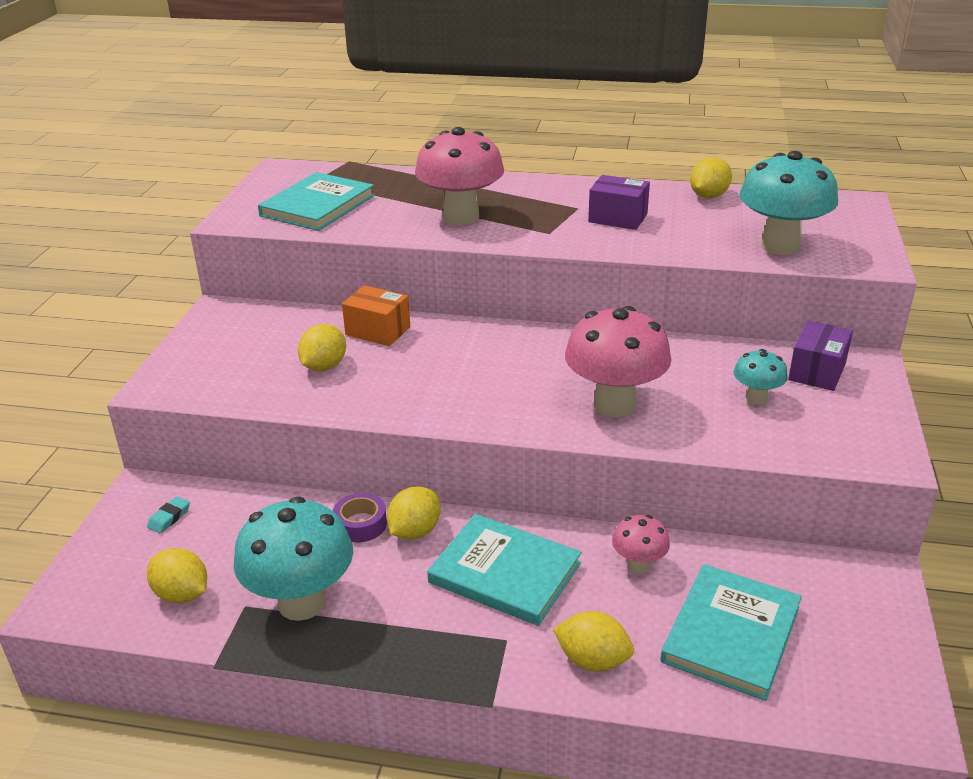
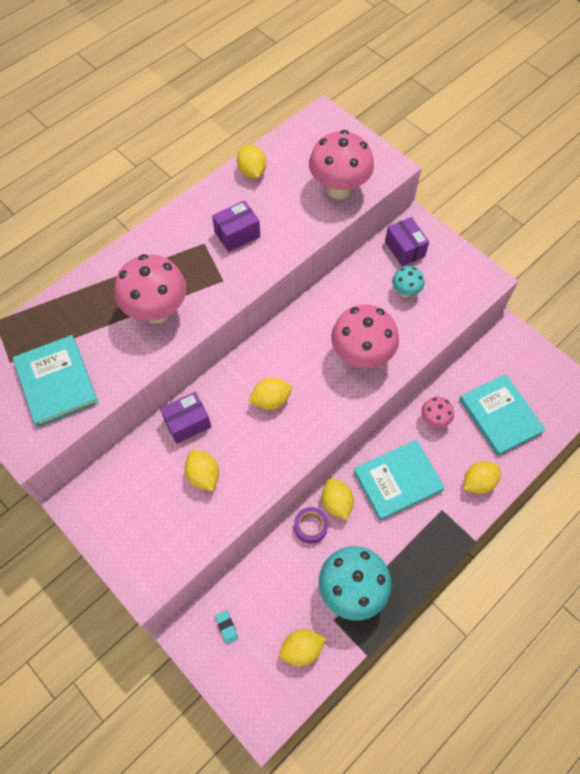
camera: 55 degrees left, 30 degrees up
orange box [342,285,410,346] -> purple box [160,392,211,444]
turquoise mushroom [739,151,838,255] -> pink mushroom [309,130,374,199]
none -> yellow lemon [248,378,292,410]

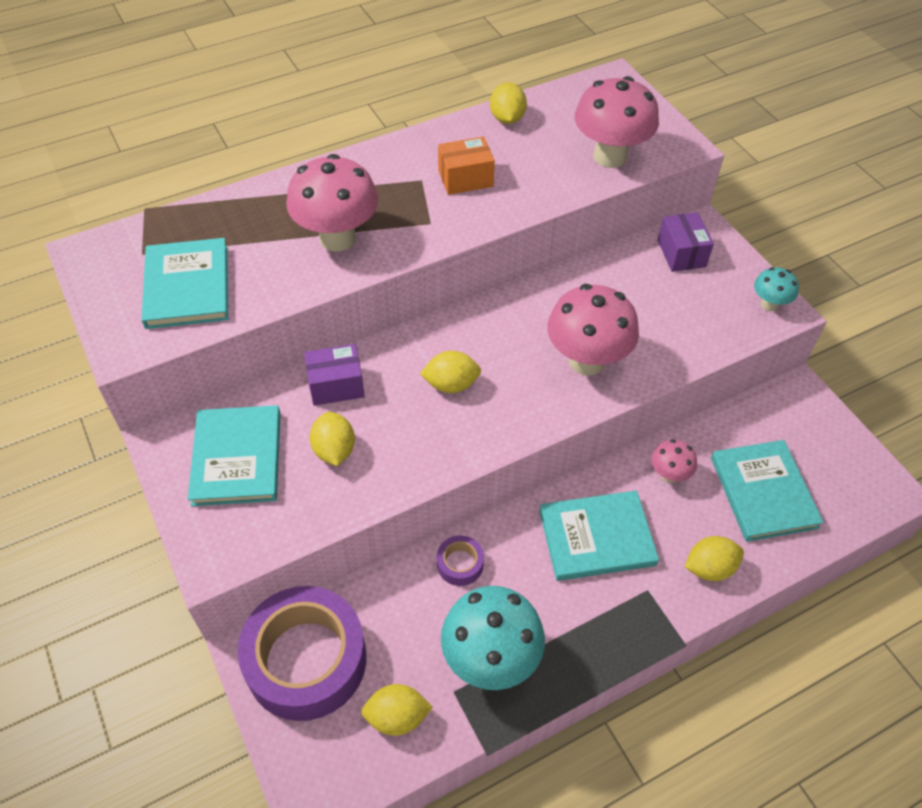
camera: 15 degrees right, 10 degrees down
purple box [212,200,260,252] -> orange box [438,137,495,195]
turquoise eraser [215,610,238,645] -> purple tape [237,586,366,721]
yellow lemon [322,478,354,520] -> none
turquoise mushroom [392,266,424,298] -> turquoise mushroom moved to [754,267,799,311]
none -> turquoise book [188,405,281,506]

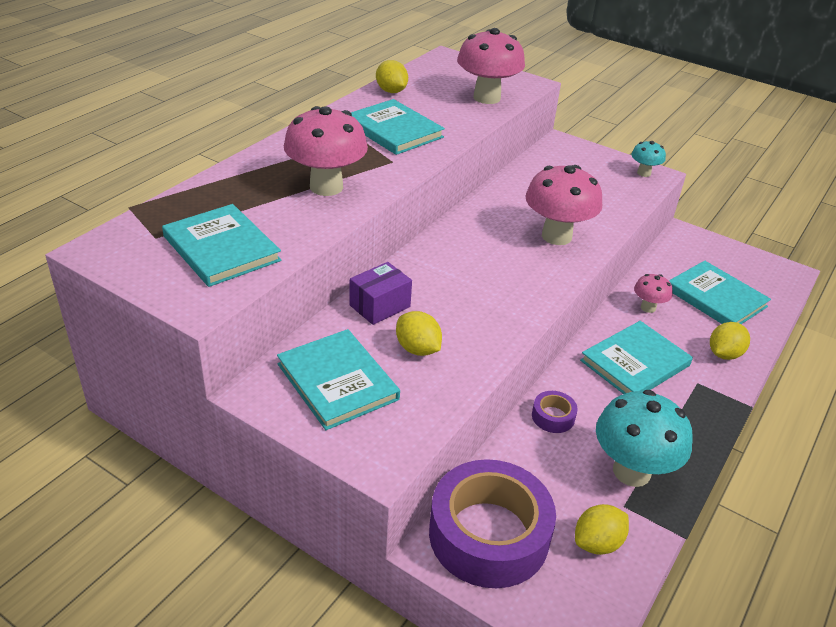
camera: 30 degrees left, 15 degrees down
yellow lemon [420,351,481,393] -> none
orange box [438,137,495,195] -> turquoise book [351,99,445,155]
purple box [658,212,714,272] -> none

